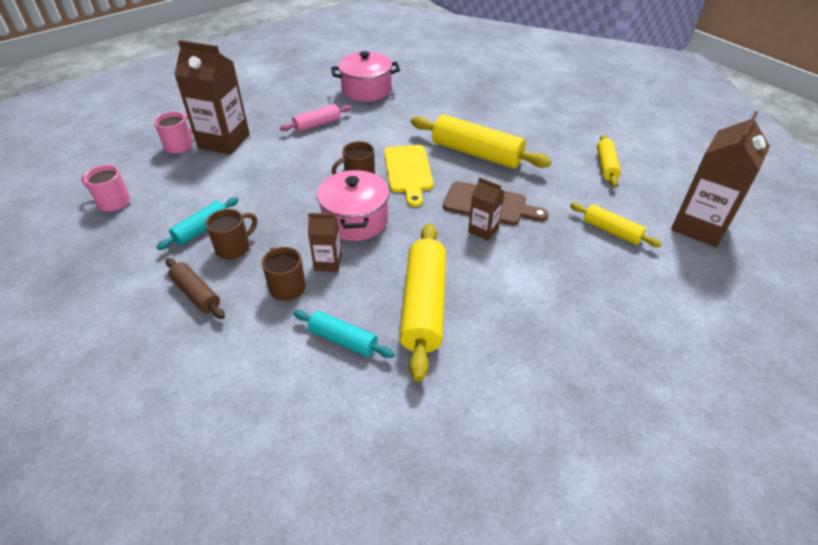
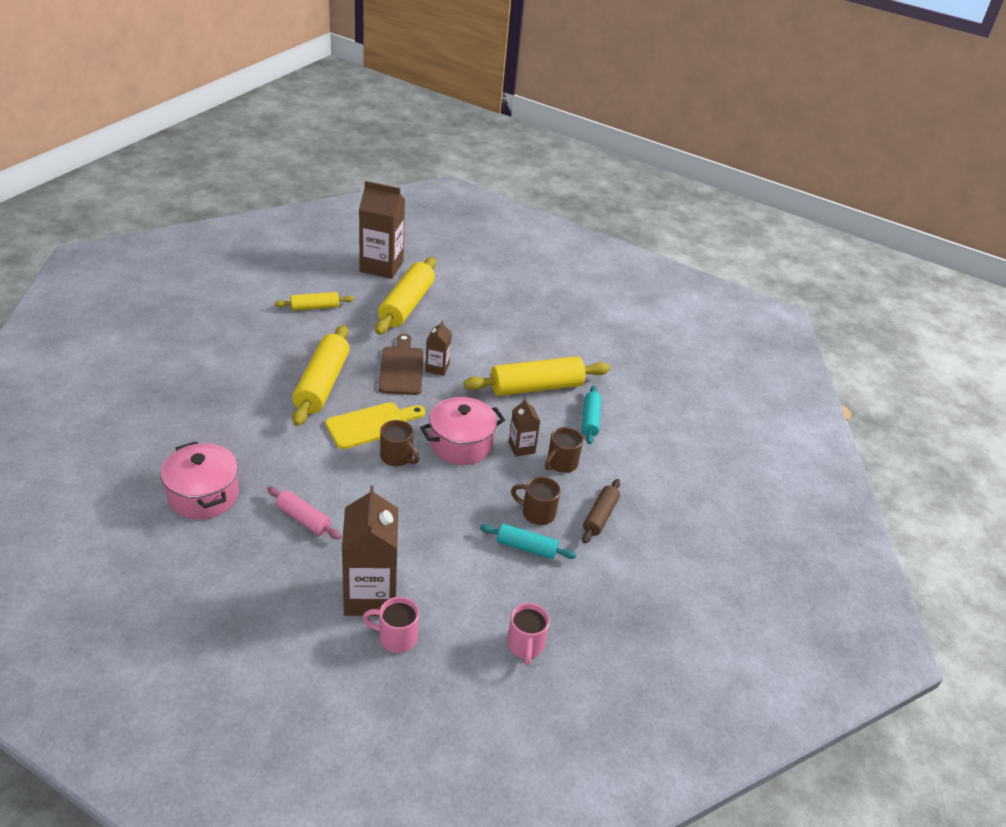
camera: 115 degrees left, 5 degrees down
yellow rolling pin [570,203,662,247] -> yellow rolling pin [375,257,436,335], size x1.82

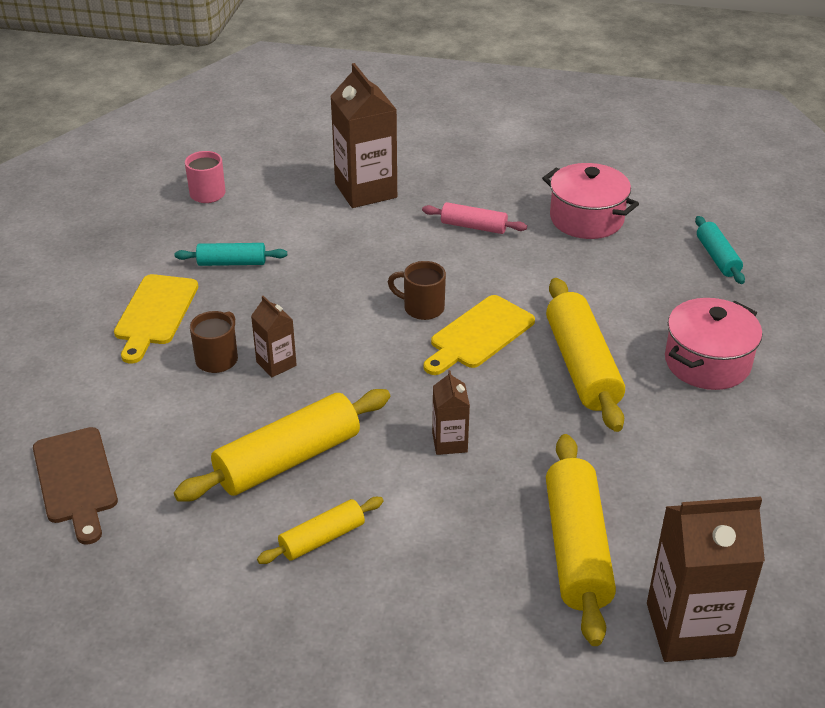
camera: 165 degrees right, 0 degrees up
yellow rolling pin [275,292,354,311] -> yellow rolling pin moved to [257,497,384,564]
pink mug [363,597,419,653] -> none
brown cutting board [379,334,424,395] -> brown cutting board moved to [33,427,118,545]
pink pot [420,397,505,465] -> pink pot moved to [665,298,762,390]
brown mug [511,477,560,525] -> none
turquoise rolling pin [582,385,601,444] -> turquoise rolling pin moved to [695,216,745,284]
brown rolling pin [582,479,620,543] -> yellow cutting board [114,274,198,363]

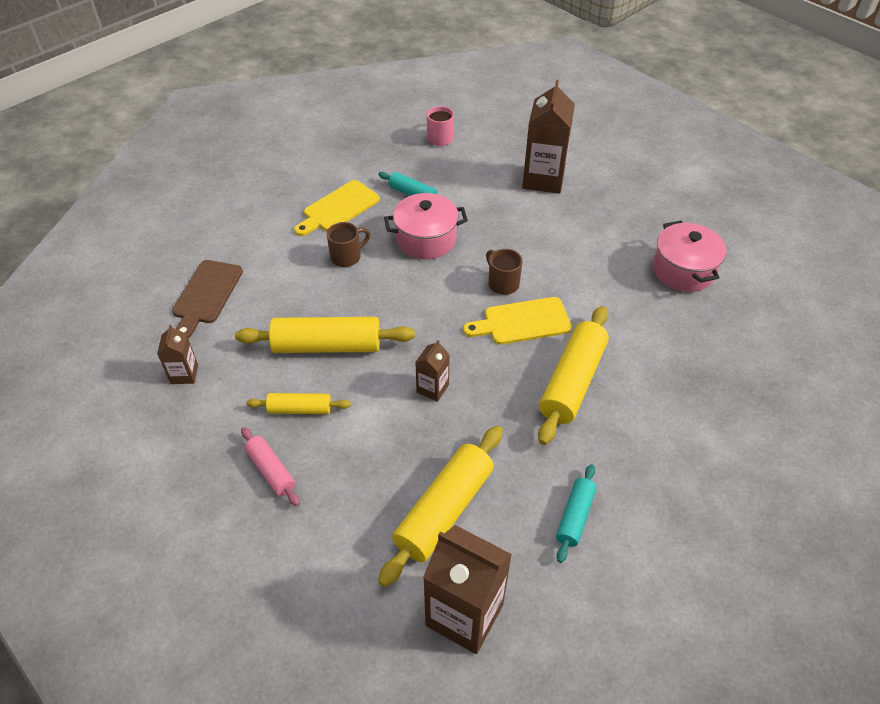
camera: 35 degrees right, 10 degrees up
brown carton [251,296,297,377] -> brown carton moved to [157,324,198,384]
pink rolling pin [422,202,527,234] -> pink rolling pin moved to [241,427,300,506]
pink pot [665,298,762,390] -> pink pot moved to [384,193,468,259]
turquoise rolling pin [695,216,745,284] -> turquoise rolling pin moved to [556,464,596,563]

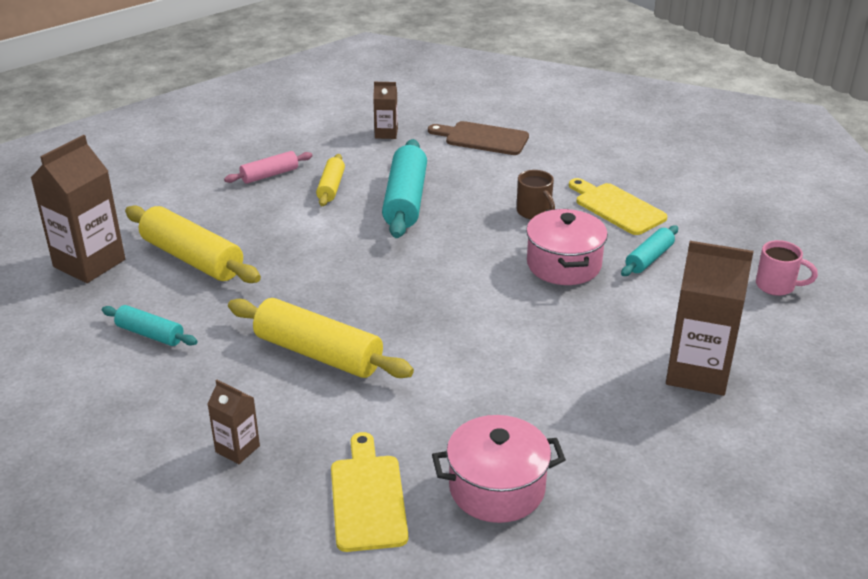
camera: 95 degrees right, 15 degrees down
yellow rolling pin [235,317,415,353] -> turquoise rolling pin [382,139,427,238]
brown carton [415,340,450,402] -> brown carton moved to [208,380,260,464]
yellow cutting board [463,297,572,345] -> yellow cutting board moved to [331,432,408,552]
brown mug [486,249,523,295] -> none

